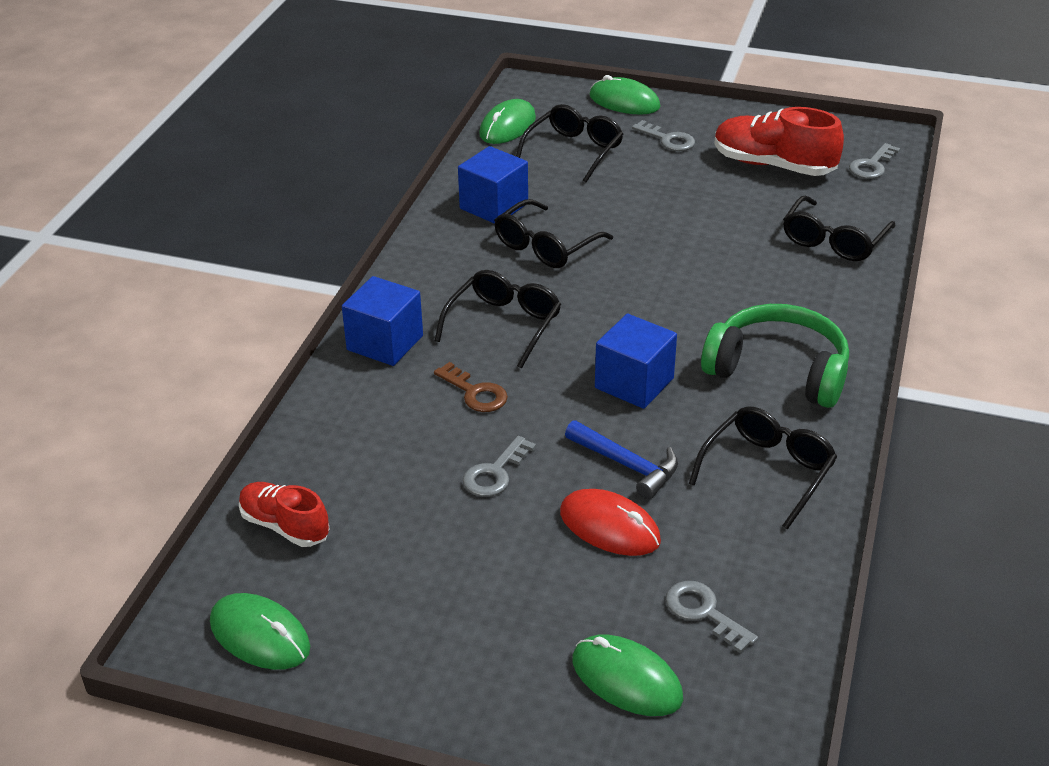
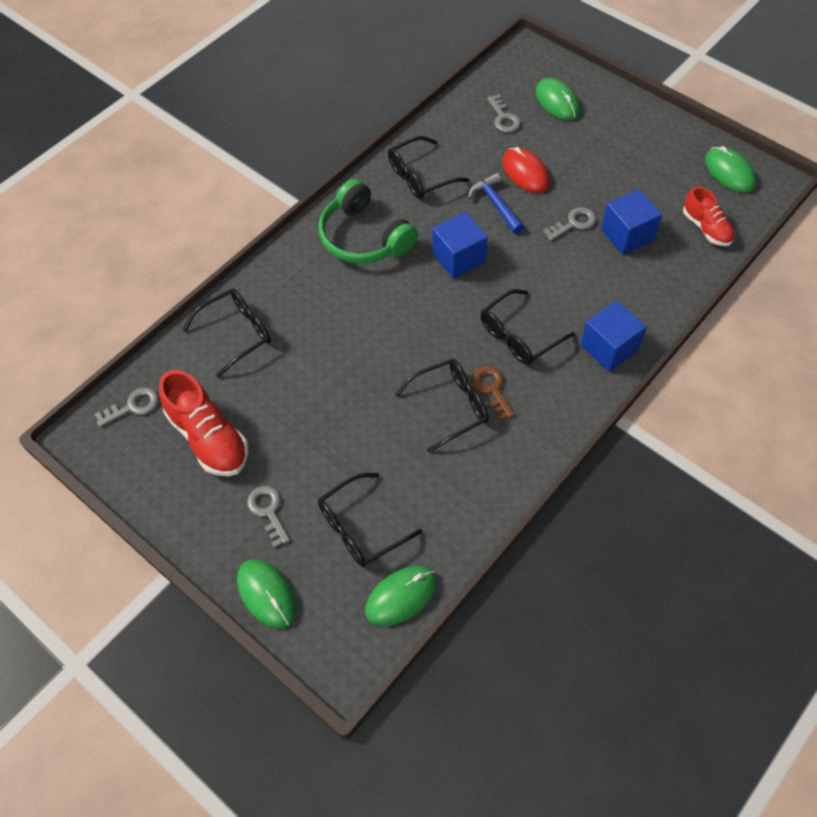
camera: 155 degrees left, 20 degrees up
brown key [434,362,508,412] -> brown key moved to [472,366,515,421]
blue cube [458,146,528,224] -> blue cube moved to [601,189,662,255]

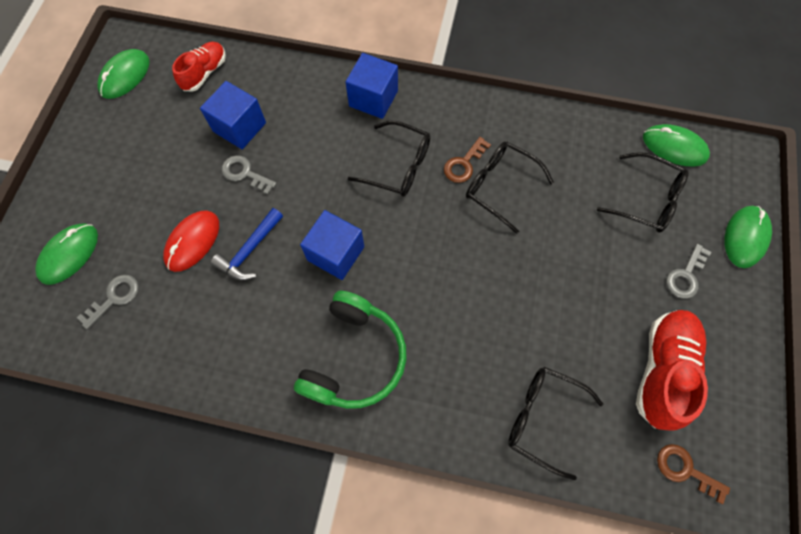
camera: 120 degrees left, 10 degrees up
grey key [95,387,158,427] -> brown key [657,444,730,504]
black glasses [388,136,470,199] -> none

